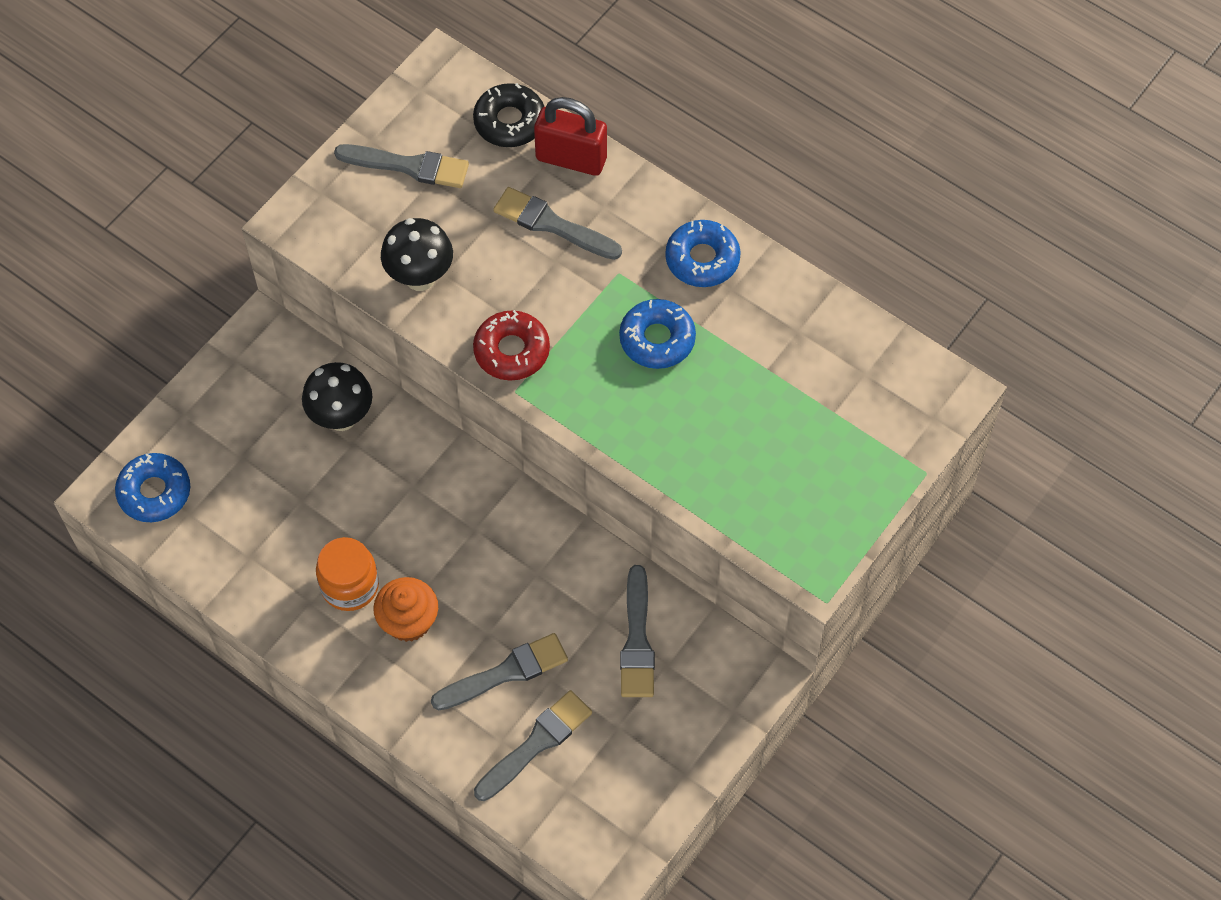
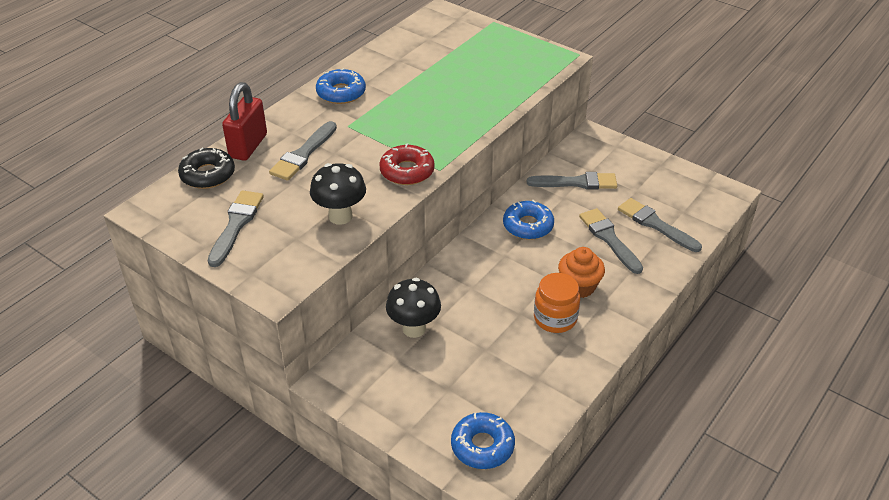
camera: 90 degrees left, 20 degrees down
blue donut [619,299,696,369] -> blue donut moved to [503,200,554,240]

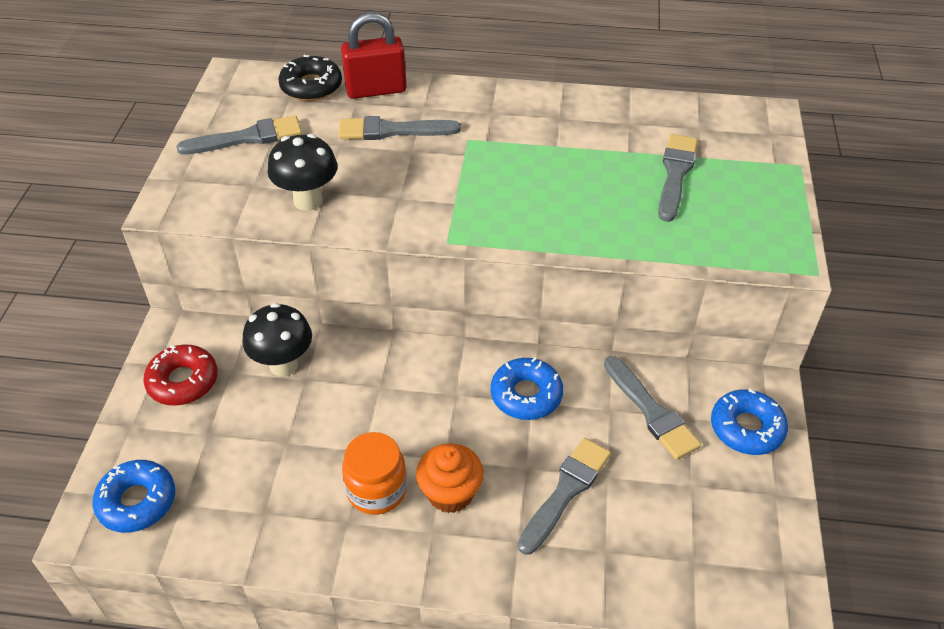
camera: 60 degrees right, 5 degrees up
blue donut [316,68,366,104] -> blue donut moved to [711,388,788,455]
red donut [379,143,435,185] -> red donut moved to [143,344,218,406]
grey brush [618,198,702,252] -> grey brush moved to [658,134,698,222]

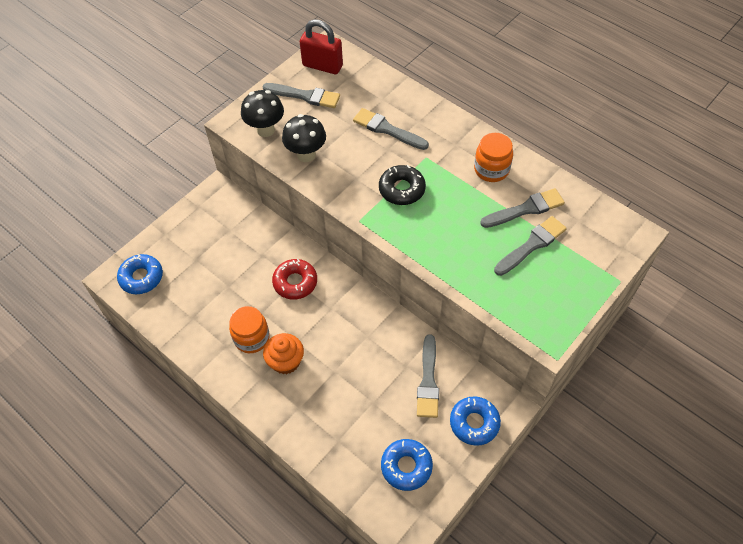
camera: 35 degrees right, 10 degrees up
red donut [143,344,218,406] -> red donut moved to [272,259,317,300]
black mushroom [242,303,312,376] -> black mushroom moved to [241,90,284,137]
black donut [278,55,342,101] -> black donut moved to [379,165,426,205]
red padlock [341,13,407,99] -> red padlock moved to [300,19,343,74]
blue donut [491,358,563,420] -> blue donut moved to [381,439,433,491]
grey brush [518,438,611,555] -> grey brush moved to [480,188,565,228]
none -> orange jar [474,133,513,182]

